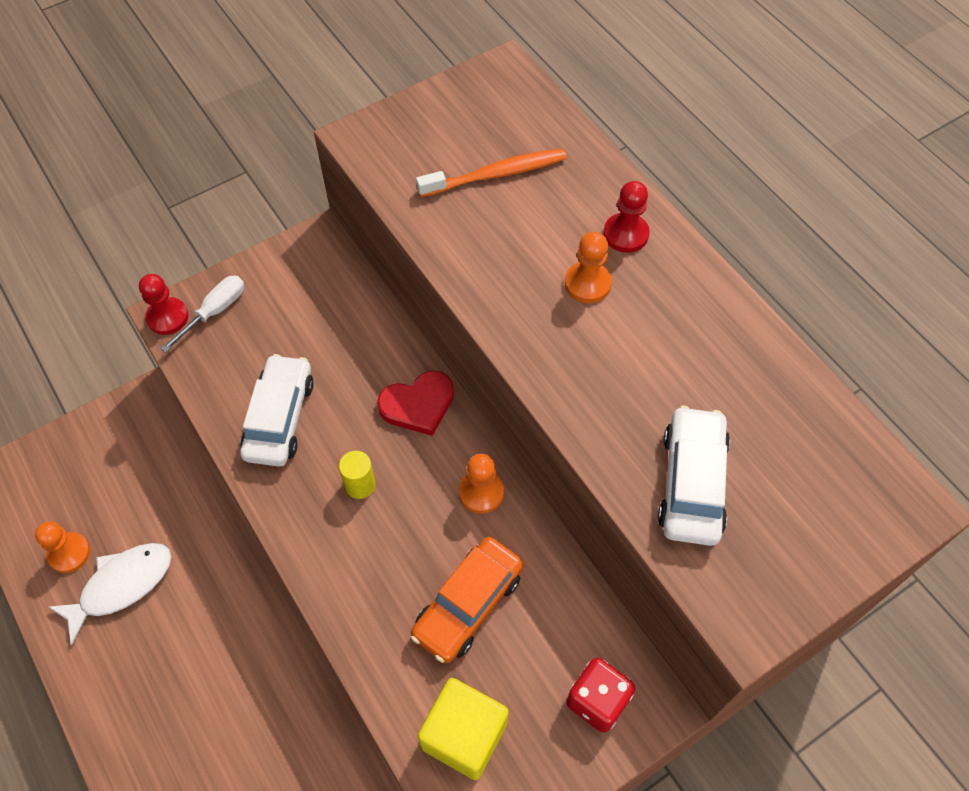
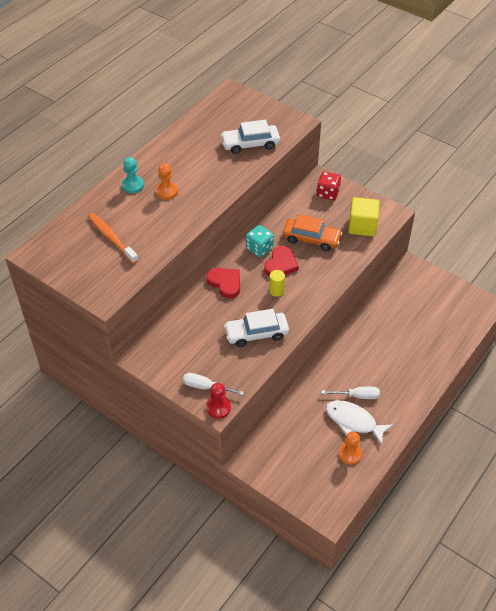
camera: 110 degrees left, 10 degrees down
orange pawn [459,454,504,514] -> turquoise dice [246,225,274,257]
red pawn [603,181,650,253] -> turquoise pawn [122,157,144,193]
none -> red heart [264,246,299,277]
none -> white screwdriver [322,387,380,399]

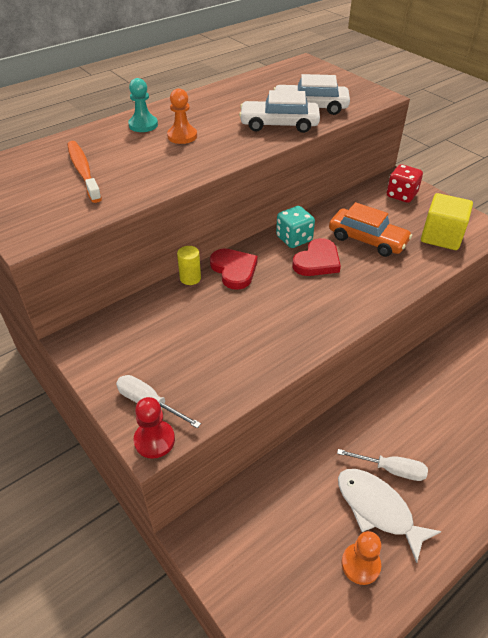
camera: 15 degrees right, 5 degrees down
white car [224,309,289,347] -> white car moved to [239,90,320,133]
yellow cylinder [269,270,285,297] -> yellow cylinder moved to [177,246,201,285]

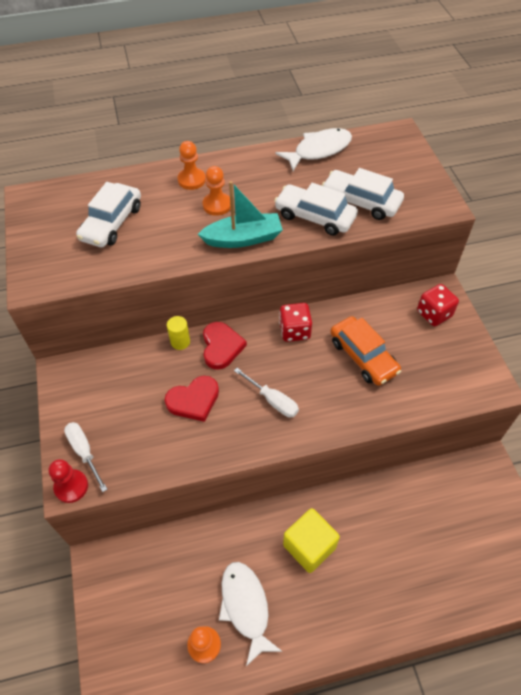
camera: 25 degrees right, 10 degrees up
orange toothbrush [67,141,102,203] -> white car [76,182,141,247]
turquoise pawn [128,78,158,132] -> orange pawn [177,141,206,190]
turquoise dice [276,206,315,248] -> red dice [279,303,312,342]
red heart [292,238,341,276] -> red heart moved to [165,376,219,422]
white screwdriver [337,449,428,481] -> white screwdriver moved to [234,368,299,417]
yellow cube [421,193,473,250] -> yellow cube moved to [283,508,340,573]
none -> turquoise boat [198,181,283,248]
none -> white fish [275,128,352,171]

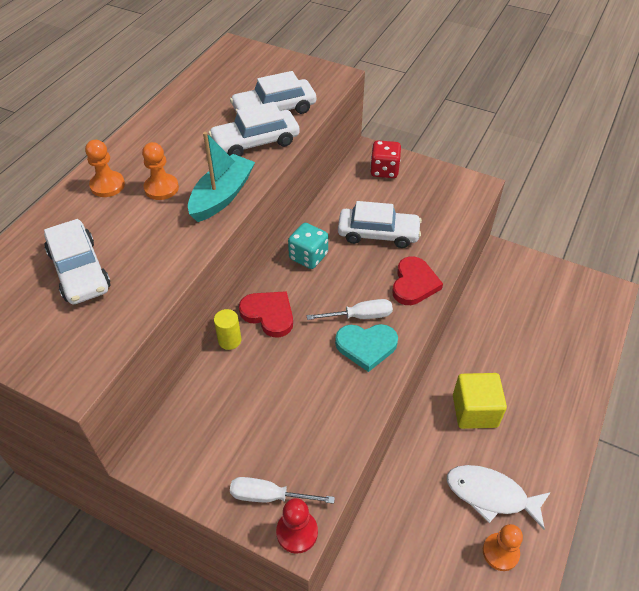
camera: 50 degrees left, 5 degrees down
red heart [165,376,219,422] -> red heart moved to [393,256,443,305]
white fish [275,128,352,171] -> none
red dice [279,303,312,342] -> turquoise dice [288,223,328,269]
orange car [330,316,401,386] -> white car [338,201,422,248]
none -> turquoise heart [335,324,398,372]

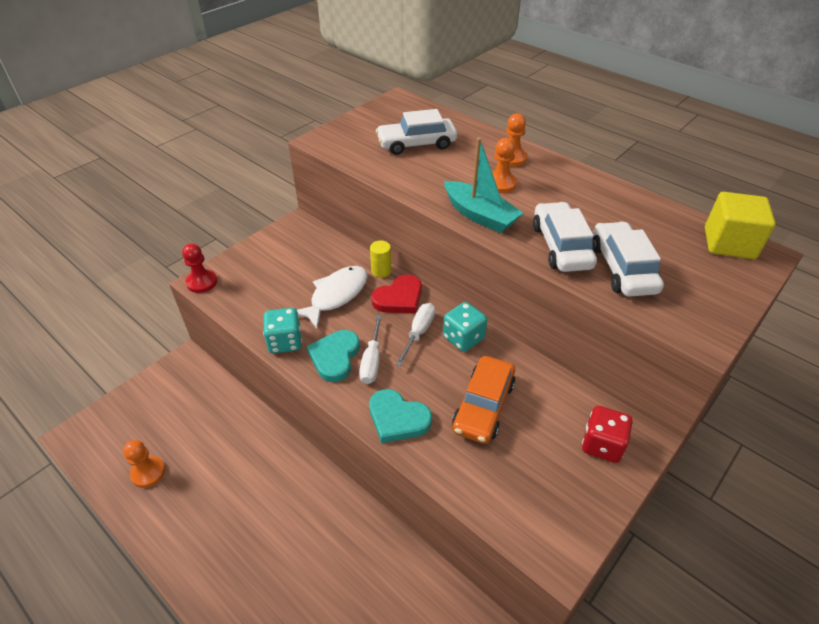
camera: 105 degrees right, 5 degrees down
white screwdriver [230,477,335,504] -> white screwdriver moved to [396,303,435,366]
white car [338,201,422,248] -> orange car [452,356,516,444]
red heart [393,256,443,305] -> turquoise heart [369,389,432,443]
white fish [447,465,551,530] -> white fish moved to [297,266,368,329]
yellow cube [453,373,507,429] -> yellow cube moved to [705,192,776,259]
none -> turquoise dice [263,308,302,353]

